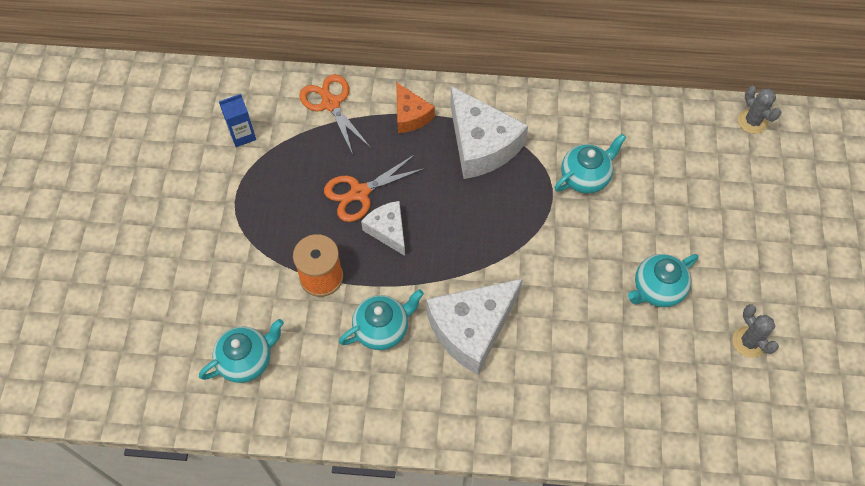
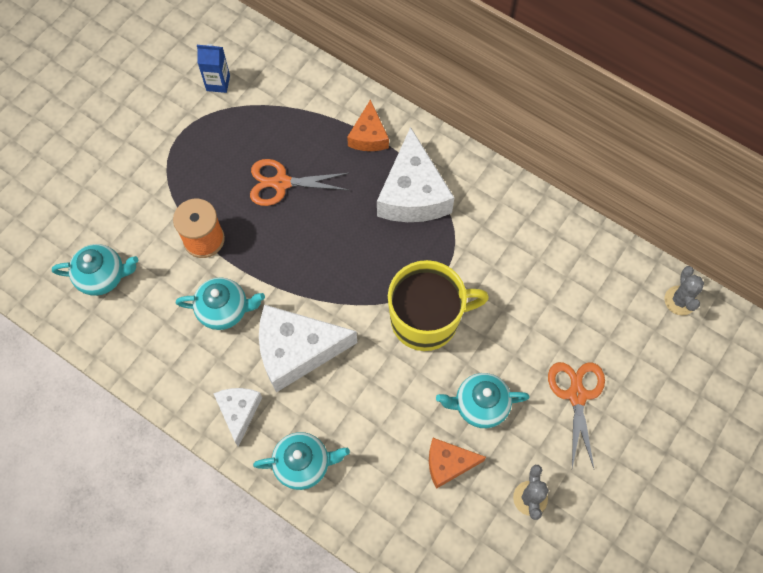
camera: 30 degrees right, 5 degrees up
orange scissors [299,74,371,155] -> orange scissors moved to [548,362,605,468]
white cheese [361,201,405,256] -> white cheese moved to [213,388,262,446]
turquoise teapot [555,134,626,194] -> turquoise teapot moved to [253,432,350,490]
none -> yellow mug [388,260,489,351]
none -> orange cheese [429,438,486,489]

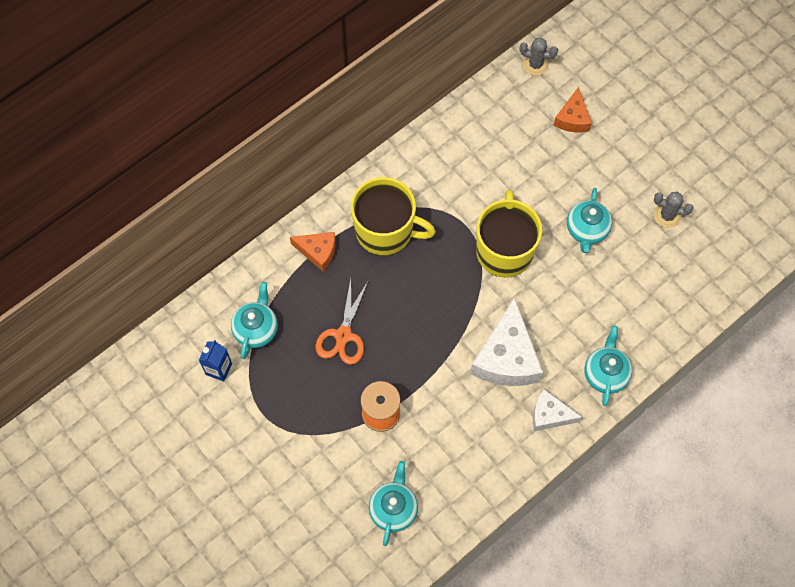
camera: 75 degrees left, 0 degrees up
turquoise teapot [176,277,265,330] -> turquoise teapot moved to [231,282,278,359]
white cheese [377,127,455,222] -> yellow mug [351,177,436,255]
orange cheese [429,438,486,489] -> orange cheese moved to [553,87,592,132]
orange scissors [548,362,605,468] -> none

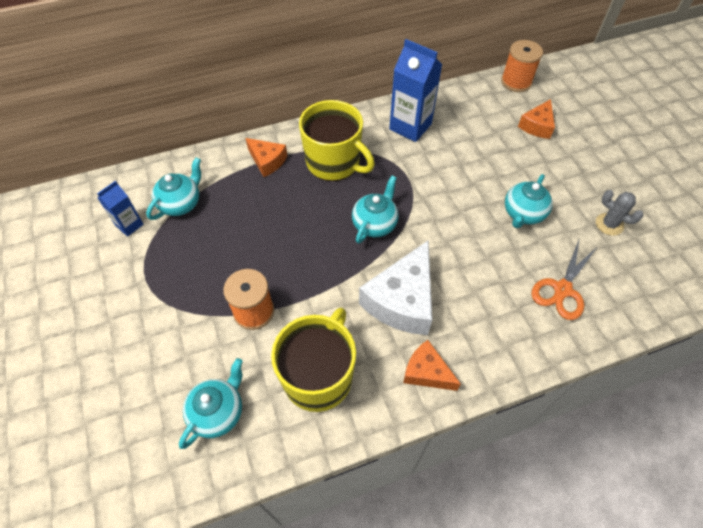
camera: 20 degrees right, 10 degrees down
orange scissors [315,279,369,365] -> orange scissors moved to [531,240,598,320]
yellow mug [476,190,542,278] -> yellow mug moved to [271,307,356,412]
grey cactus [520,38,558,76] -> orange spool [501,40,543,92]
white cheese [533,389,582,431] -> orange cheese [403,340,461,391]
turquoise teapot [585,326,632,406] -> turquoise teapot moved to [352,176,399,244]
none -> blue carton [389,39,442,142]

